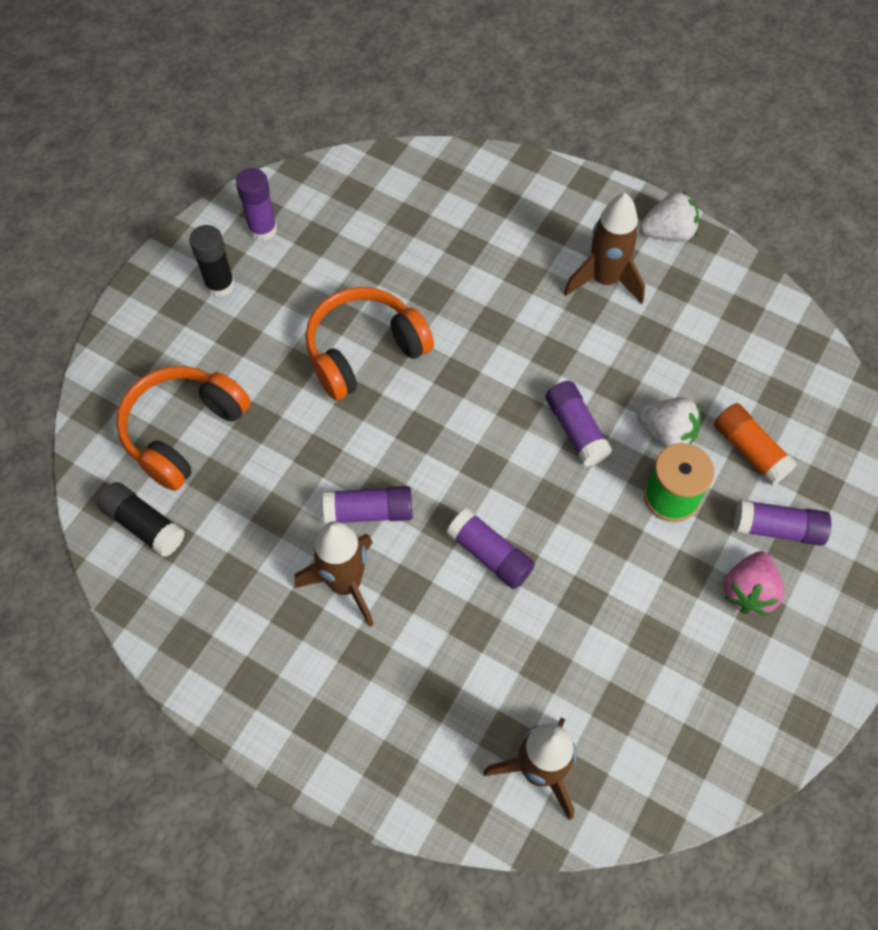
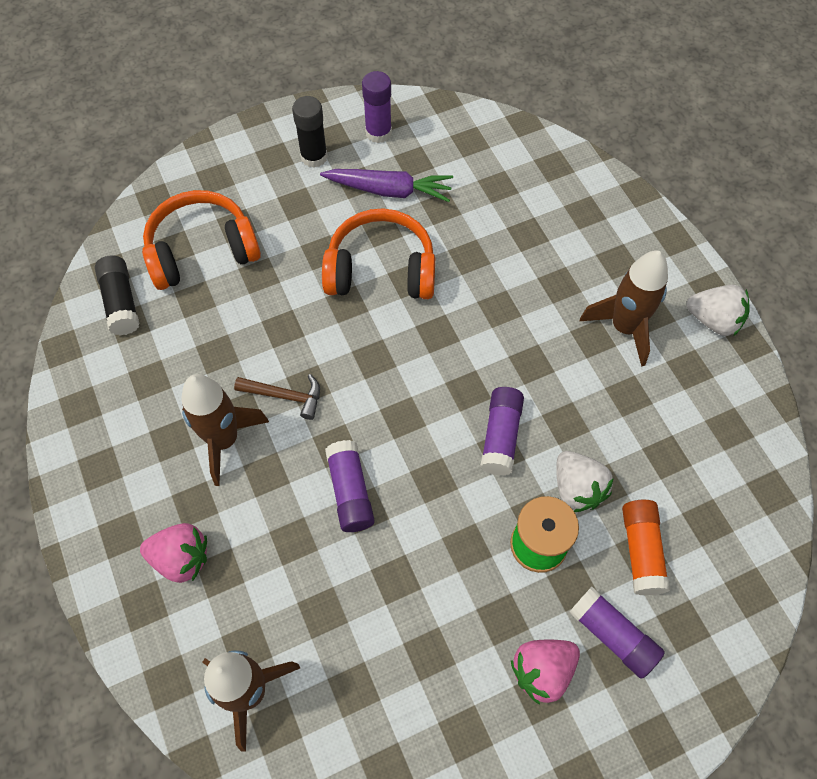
camera: 35 degrees right, 0 degrees up
purple glue stick [323,486,413,524] -> brown hammer [234,374,320,420]
none -> pink strawberry [140,523,207,583]
none -> purple carrot [320,169,453,202]

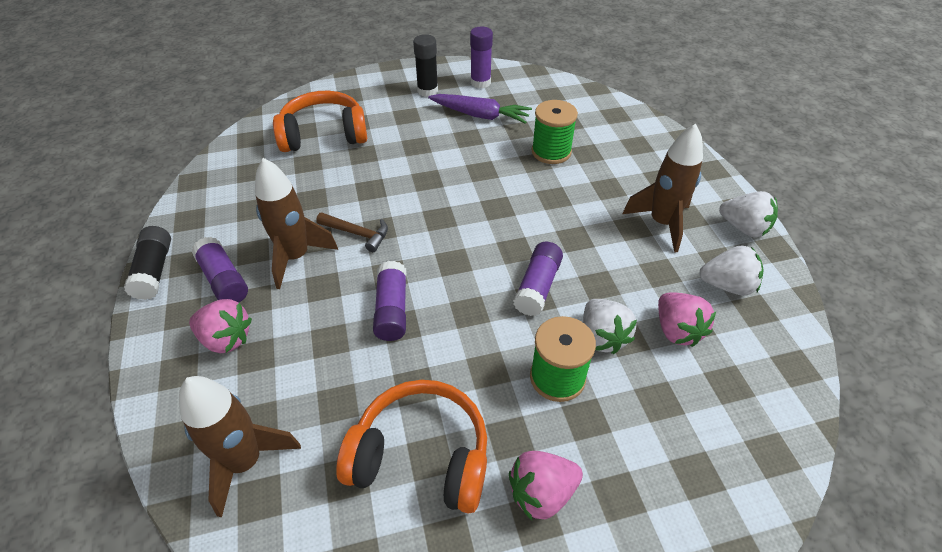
camera: 10 degrees right, 15 degrees down
black glue stick [95,255,140,336] -> black glue stick moved to [124,226,171,300]
orange headphones [322,208,435,299] -> orange headphones moved to [336,380,487,514]
purple glue stick [569,587,665,679] -> purple glue stick moved to [191,237,248,303]
orange glue stick [622,500,670,596] -> none
none -> green spool [532,100,578,164]
none -> pink strawberry [658,292,716,347]
none -> white strawberry [699,246,764,296]

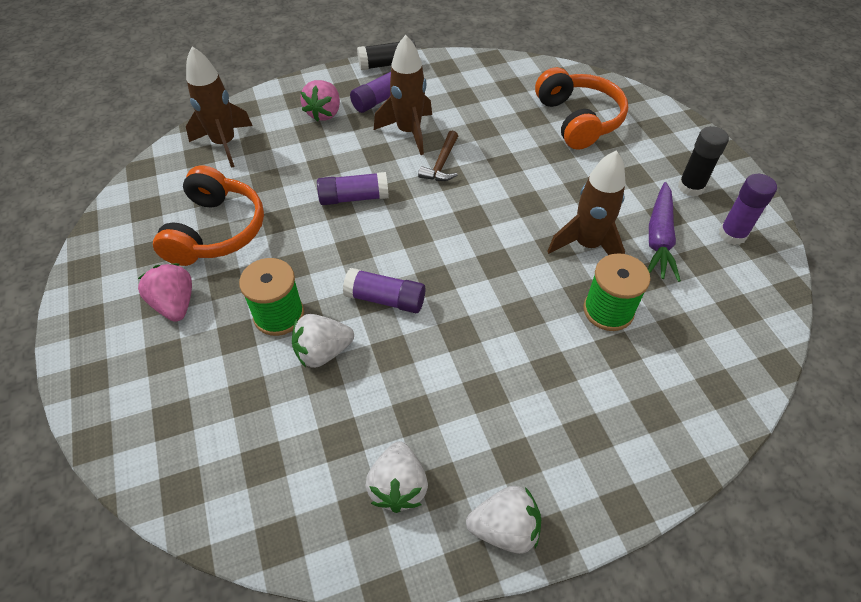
camera: 85 degrees right, 5 degrees up
brown rocket [623,124,703,253] -> brown rocket moved to [548,150,626,255]
pink strawberry [658,292,716,347] -> none
white strawberry [719,191,778,237] -> white strawberry turned 120 degrees counterclockwise [466,486,541,554]

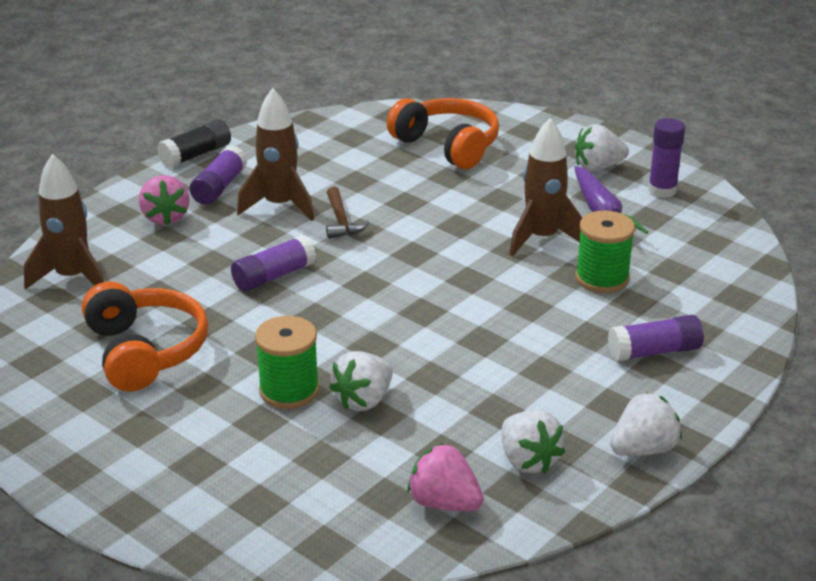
camera: 30 degrees left, 20 degrees down
pink strawberry [138,263,192,322] -> pink strawberry moved to [407,443,484,511]
purple glue stick [343,268,425,313] -> purple glue stick moved to [608,315,704,361]
black glue stick [678,126,729,197] -> white strawberry [575,124,629,171]

